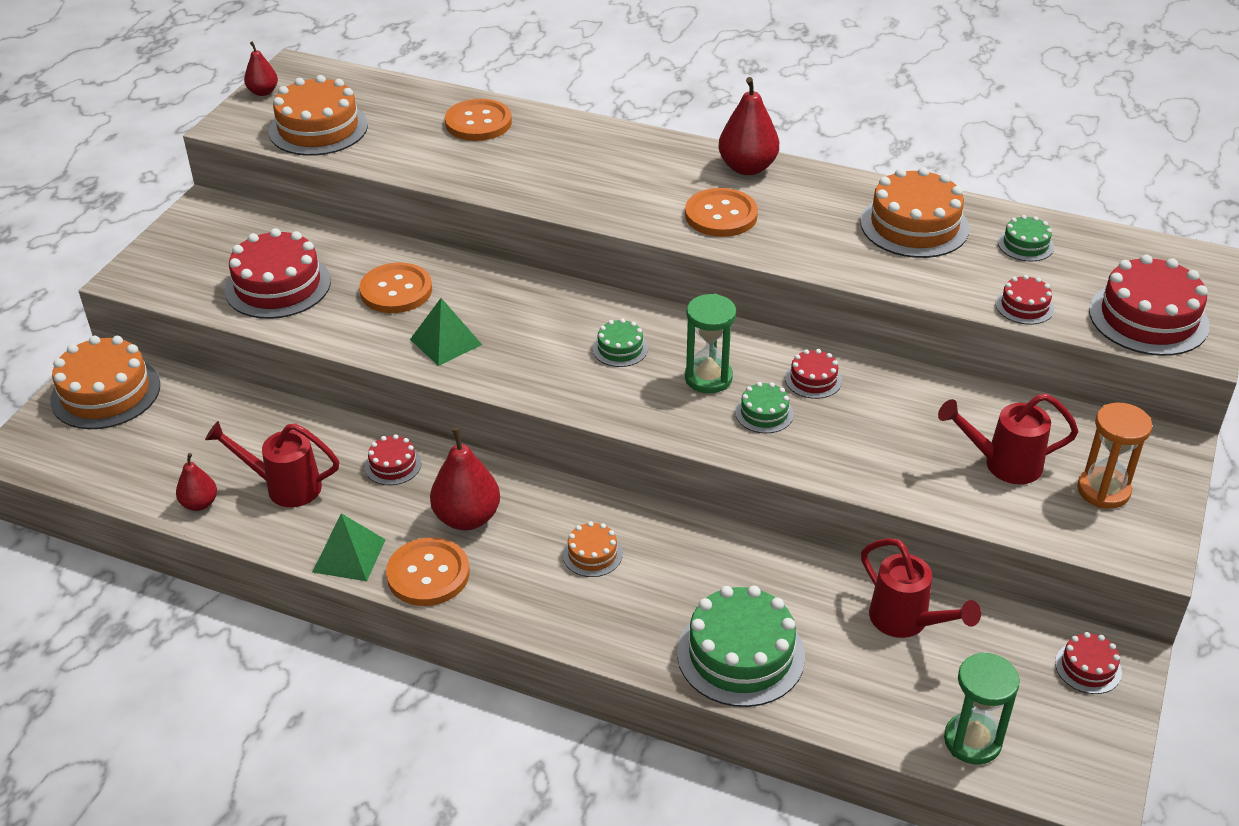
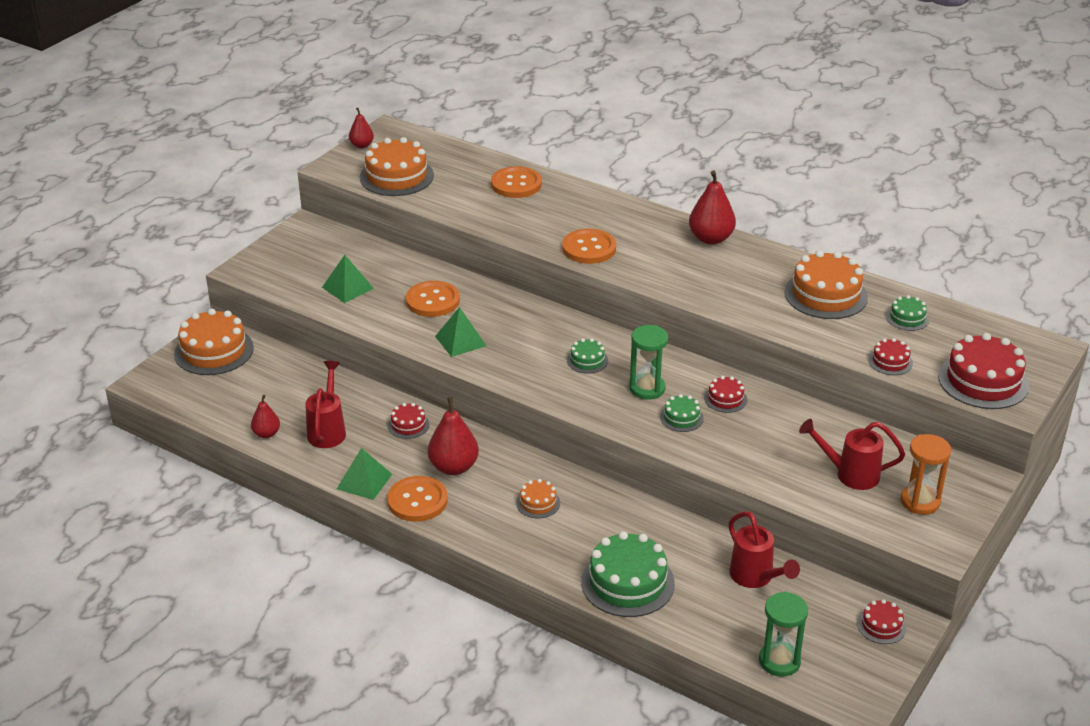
camera: 10 degrees right, 5 degrees down
red watering can [205,421,339,507] -> red watering can turned 75 degrees clockwise [305,361,346,448]
red cake [224,228,331,319] -> green pyramid [322,255,374,303]
orange button [685,188,758,237] -> orange button moved to [562,229,616,264]

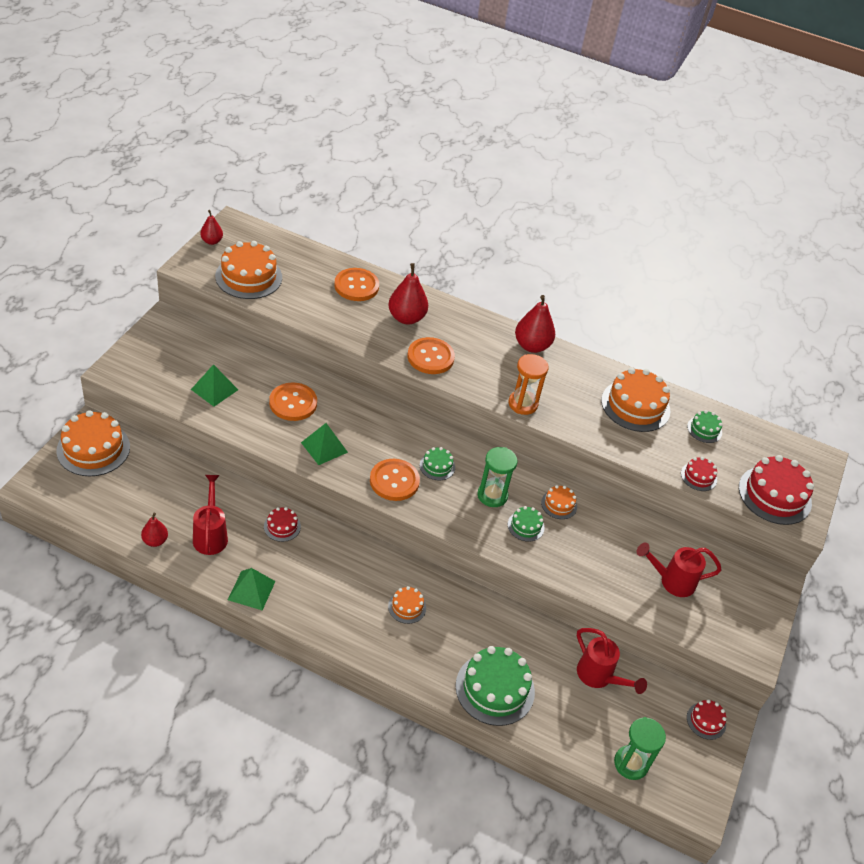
camera: 15 degrees left, 10 degrees up
orange button [387,476,448,522] -> orange button moved to [370,459,420,501]
red pear [428,397,479,475] -> red pear moved to [388,263,428,324]
red cake [704,376,747,413] -> orange cake [541,485,577,519]
orange hourglass [901,434,951,515] -> orange hourglass moved to [508,354,549,415]

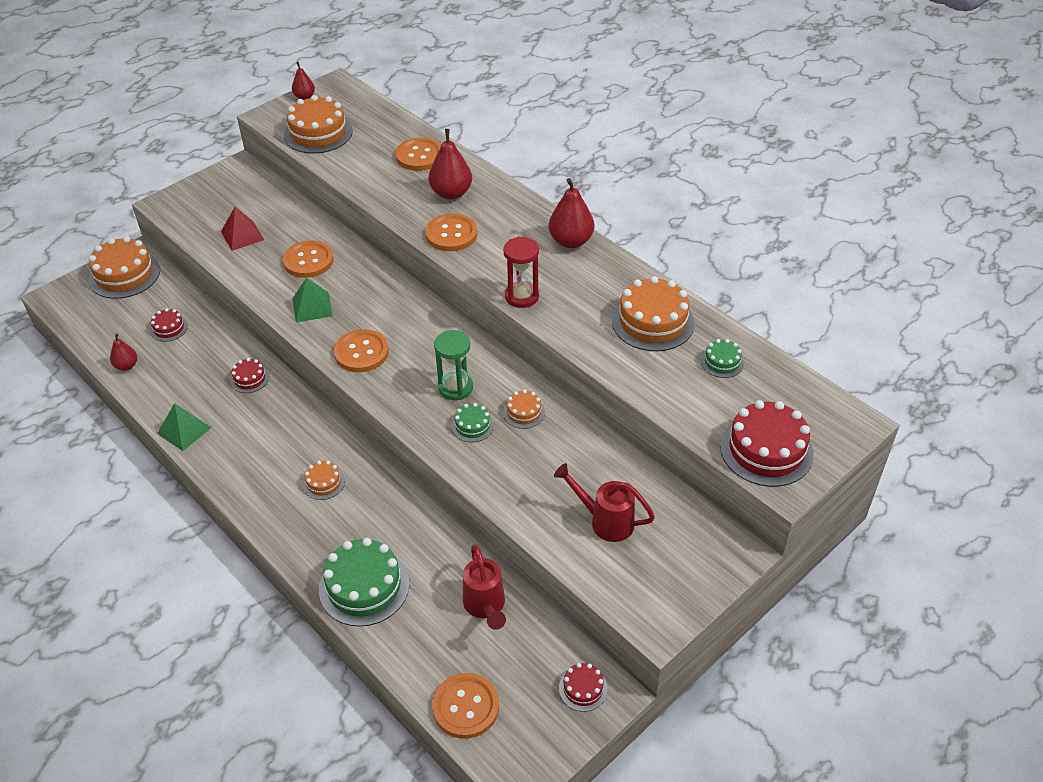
camera: 30 degrees right, 0 degrees up
green pyramid [191,364,238,407] -> red pyramid [221,207,264,251]
red watering can [193,475,228,555] -> none
green cake [420,447,455,480] -> none
orange hourglass [508,354,549,415] -> red hourglass [503,237,539,308]
green hourglass [614,717,666,780] -> orange button [432,673,499,739]
red cake [681,457,717,491] -> red cake moved to [150,308,188,342]

